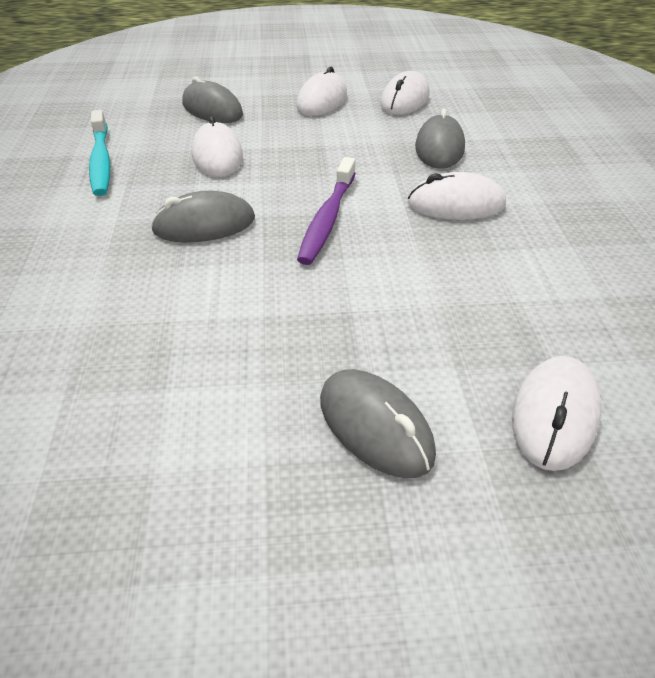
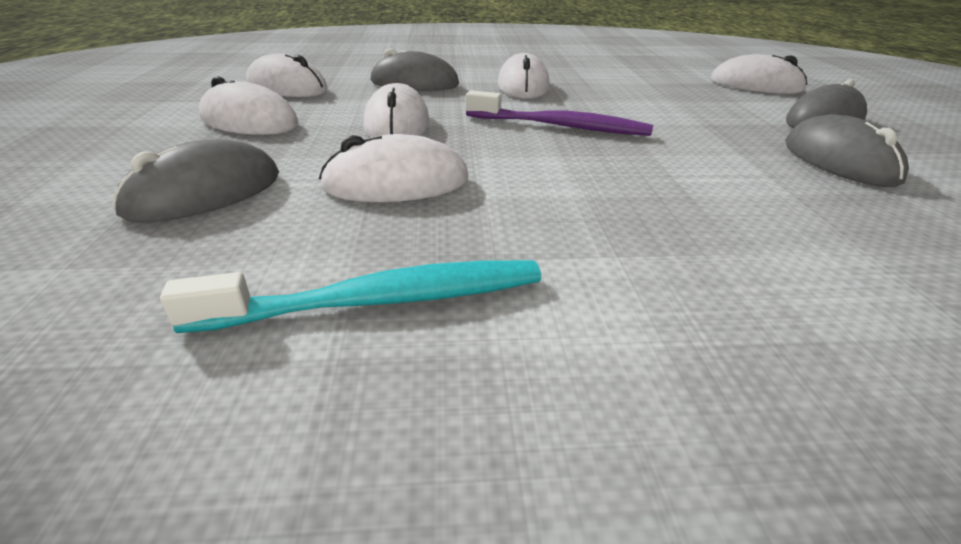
camera: 90 degrees left, 10 degrees down
grey mouse [151,191,255,242] -> grey mouse moved to [785,115,909,187]
none -> white mouse [363,83,430,137]

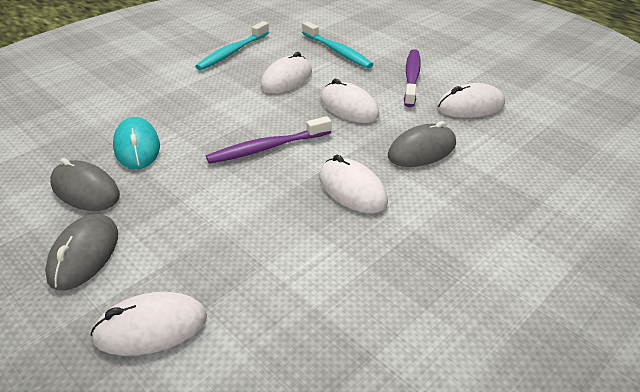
camera: 140 degrees right, 5 degrees up
grey mouse [112,139,279,223] -> turquoise toothbrush [302,21,373,69]
white mouse [199,76,299,135] -> purple toothbrush [404,49,421,107]
none -> turquoise mouse [113,117,160,169]

